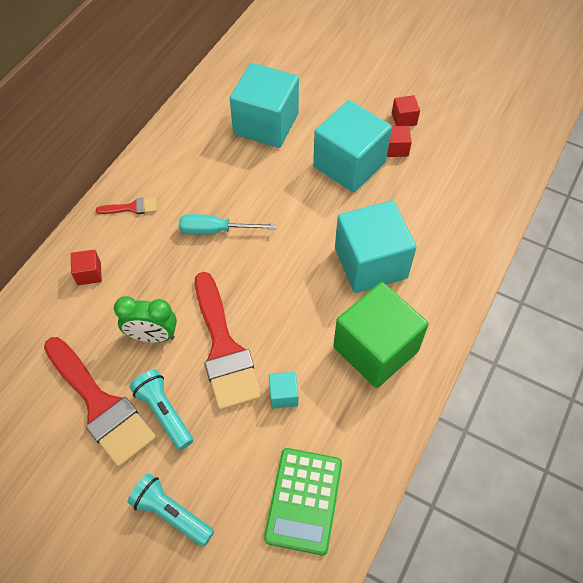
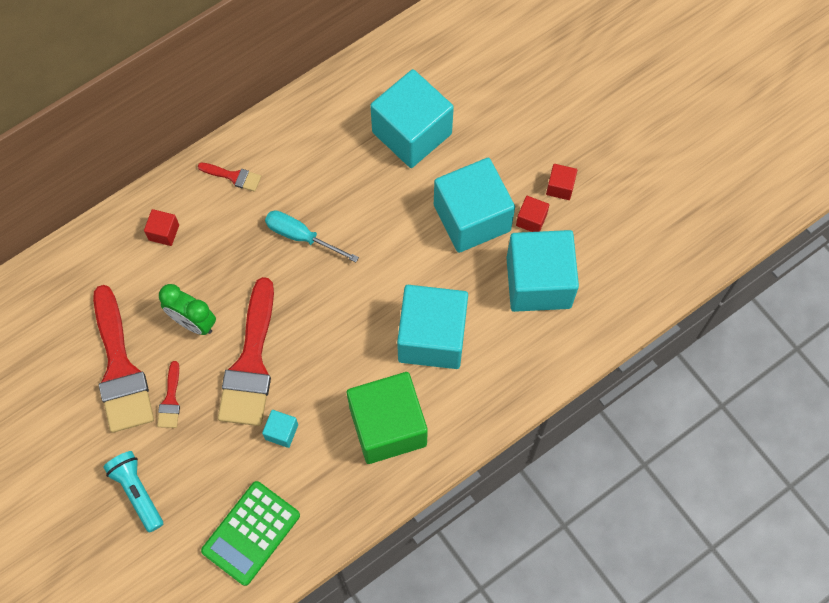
camera: 25 degrees right, 10 degrees up
turquoise flashlight [130,369,193,450] -> red brush [157,361,180,428]
none -> turquoise cube [506,230,579,312]

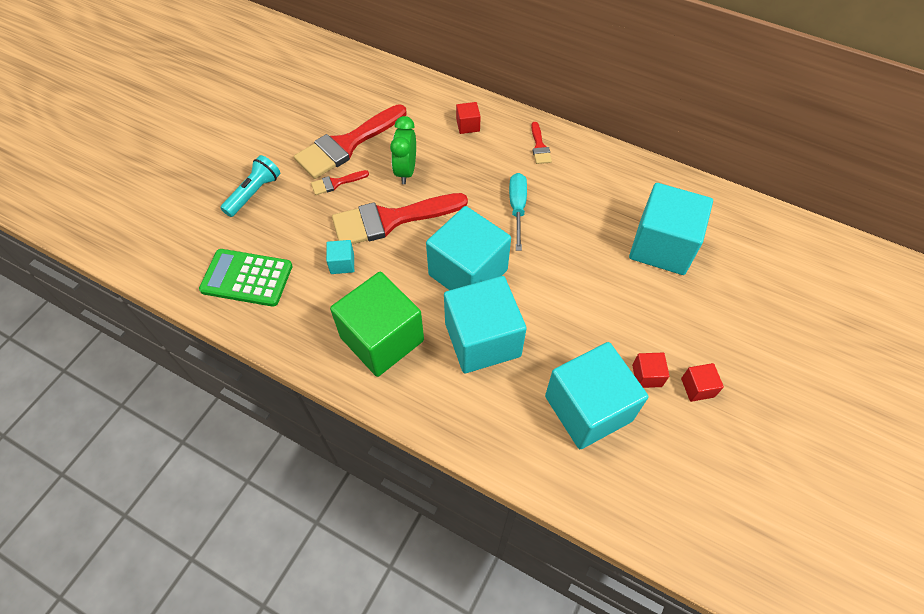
camera: 65 degrees right, 10 degrees down
turquoise cube [434,158,515,253] -> turquoise cube moved to [426,206,511,290]

